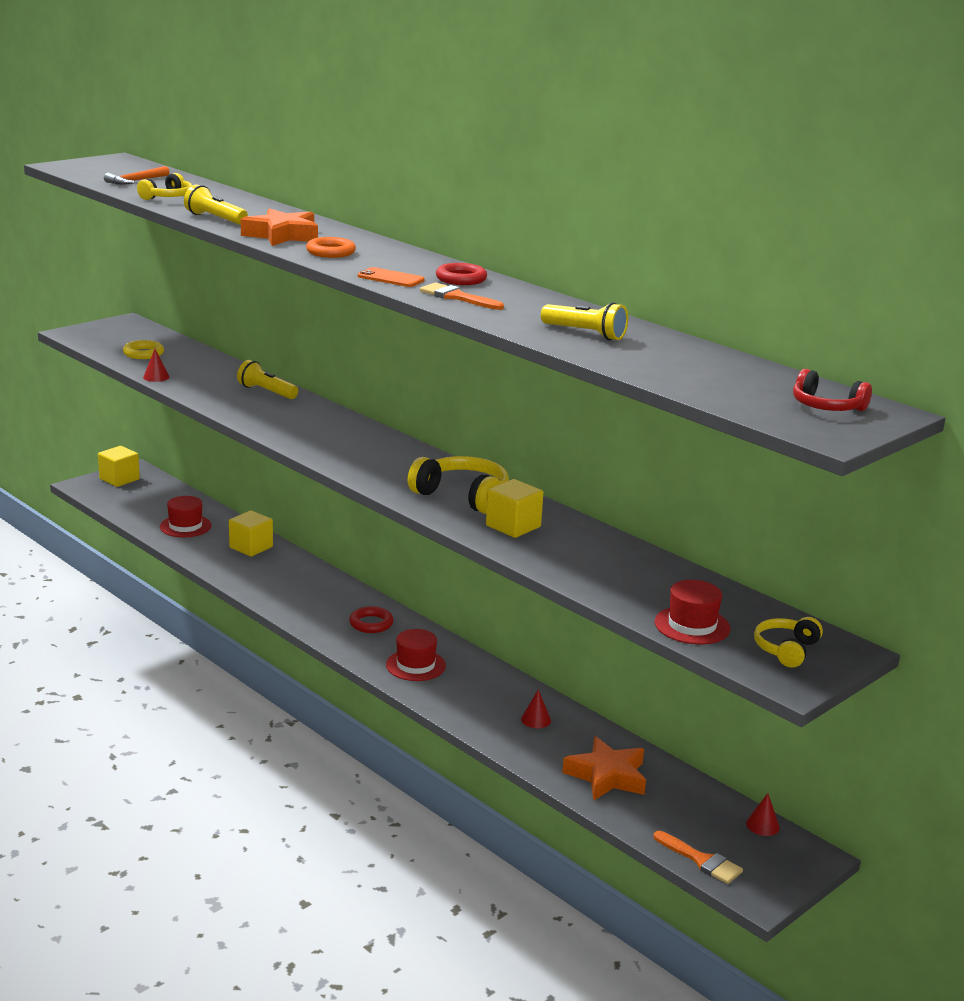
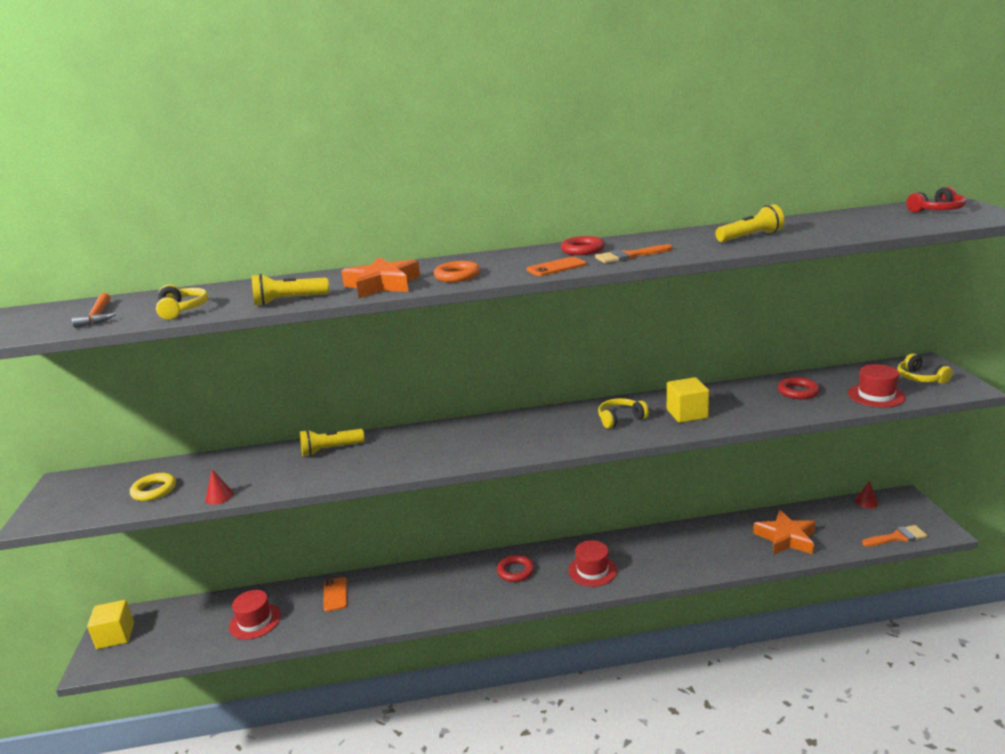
camera: 50 degrees left, 0 degrees up
yellow cube [229,510,273,556] -> orange phone [323,577,347,612]
yellow headphones [407,456,509,514] -> yellow headphones [598,398,649,429], size x0.61
red cone [521,689,551,728] -> none
none -> red ring [778,377,820,399]

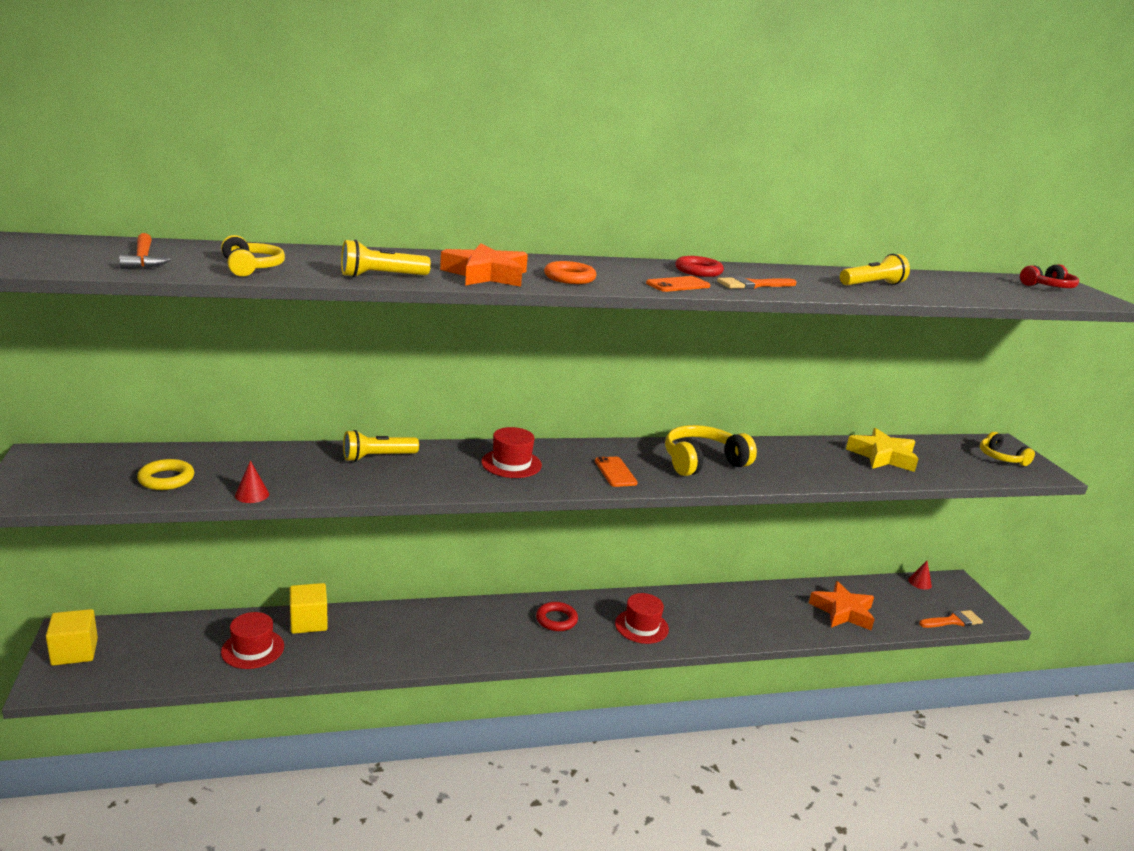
camera: 10 degrees left, 0 degrees up
orange phone [323,577,347,612] -> orange phone moved to [595,457,637,487]
yellow headphones [598,398,649,429] -> yellow headphones [665,425,757,476], size x1.64
yellow cube [667,377,709,423] -> yellow cube moved to [290,583,328,634]
red ring [778,377,820,399] -> yellow star [846,428,918,472]
red hat [848,364,906,408] -> red hat moved to [481,427,542,478]

